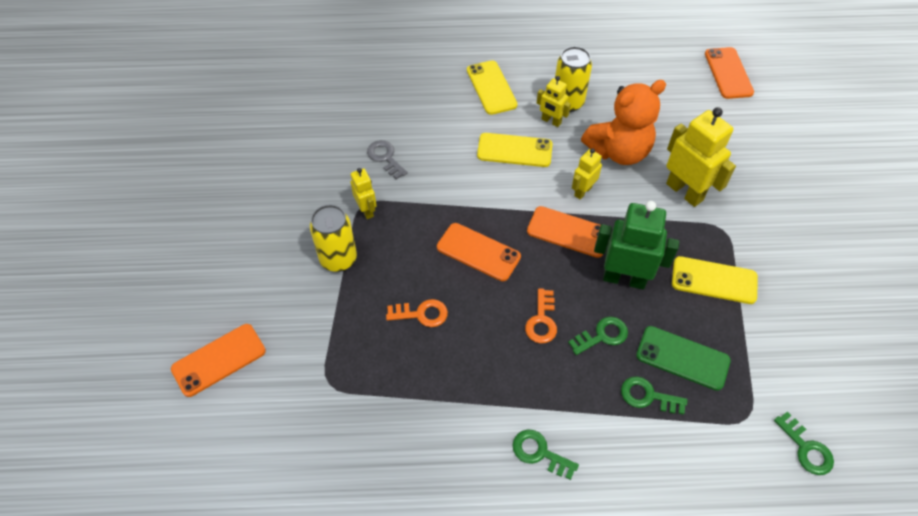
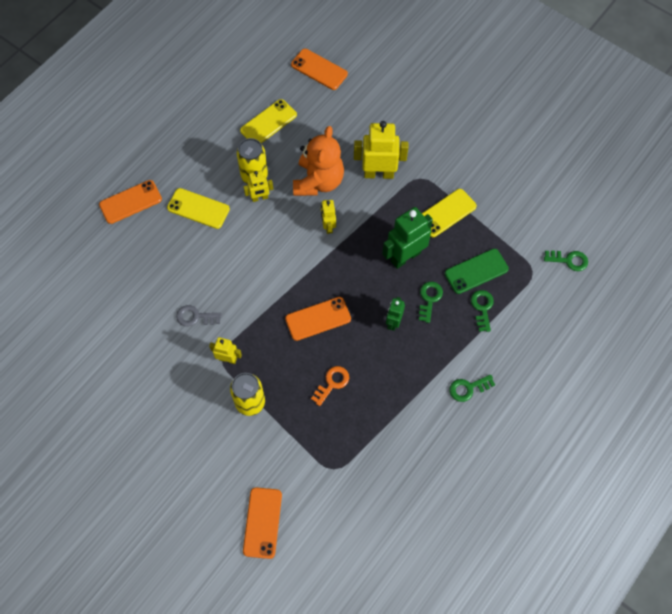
camera: 50 degrees left, 10 degrees up
yellow phone [477,133,552,167] -> yellow phone moved to [240,99,297,143]
orange key [525,288,557,343] -> green robot [386,297,405,331]
orange phone [527,206,603,258] -> orange phone moved to [99,180,162,224]
green key [621,376,687,415] -> green key turned 120 degrees clockwise [471,290,494,332]

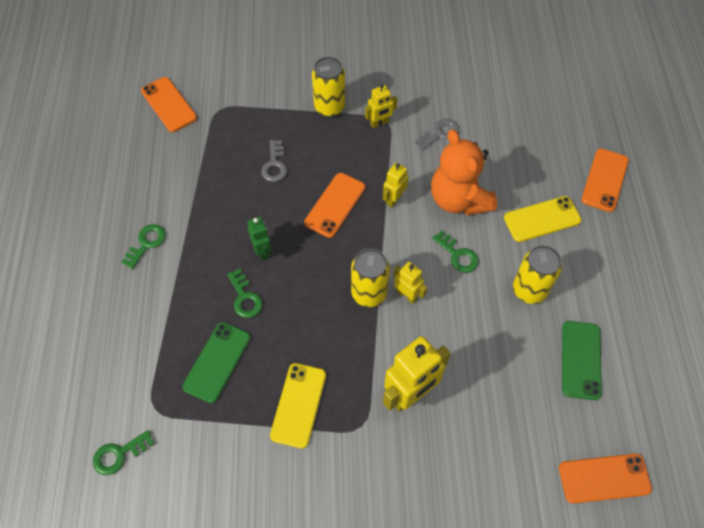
camera: 140 degrees right, 5 degrees down
yellow phone [240,99,297,143] -> green phone [562,321,602,400]
yellow robot [243,171,273,202] -> yellow robot moved to [383,163,409,207]
orange phone [243,487,282,559] -> orange phone moved to [141,77,197,132]
orange teddy bear [293,126,344,196] -> orange teddy bear moved to [431,129,497,215]
orange key [311,366,349,406] -> grey key [261,140,287,182]
green robot [382,207,433,269] -> none
green key [471,290,494,332] -> green key moved to [432,231,479,273]
none -> yellow can [351,248,390,307]

